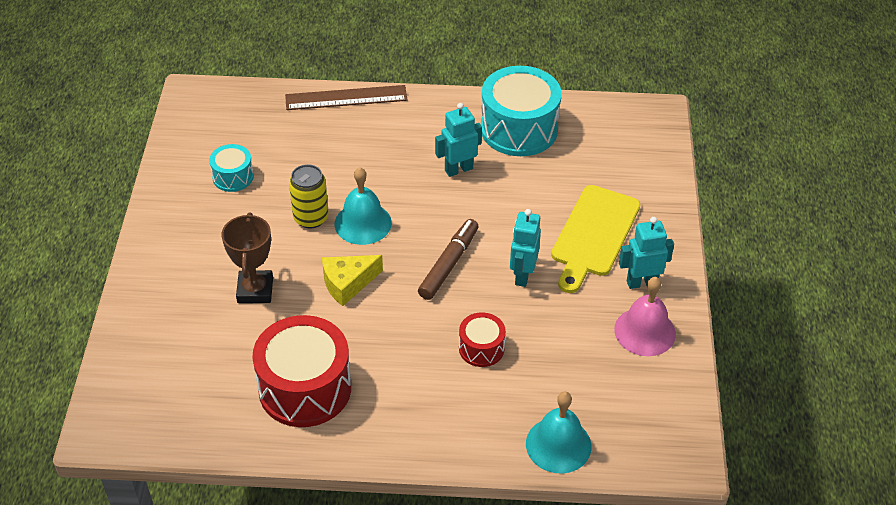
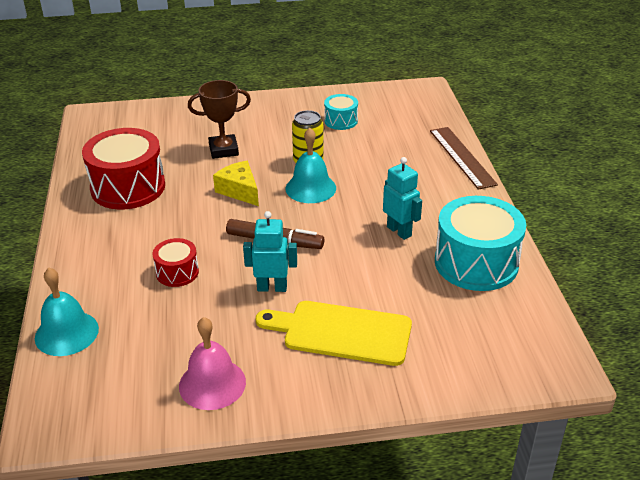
camera: 80 degrees right, 10 degrees down
turquoise robot [619,217,674,289] -> none

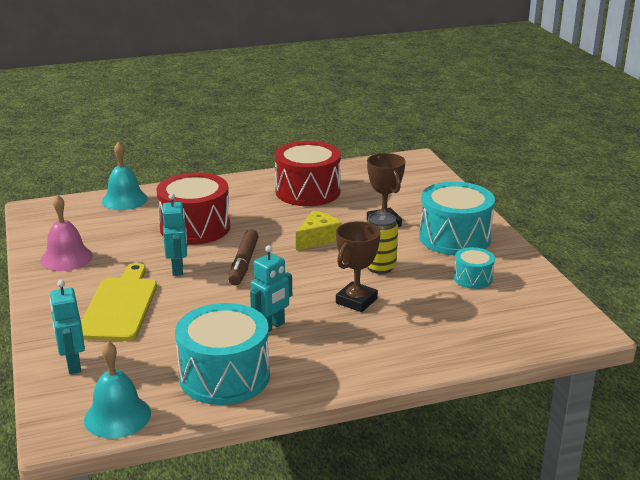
camera: 80 degrees right, 10 degrees down
red drum [152,238,199,287] -> red drum [156,173,230,245], size x1.97
turquoise bell [286,128,336,203] -> turquoise bell moved to [84,341,151,439]
brown ruler [430,127,498,190] -> none
none -> turquoise robot [50,280,85,374]
none -> brown trophy [336,221,380,312]
none -> turquoise drum [419,182,495,255]

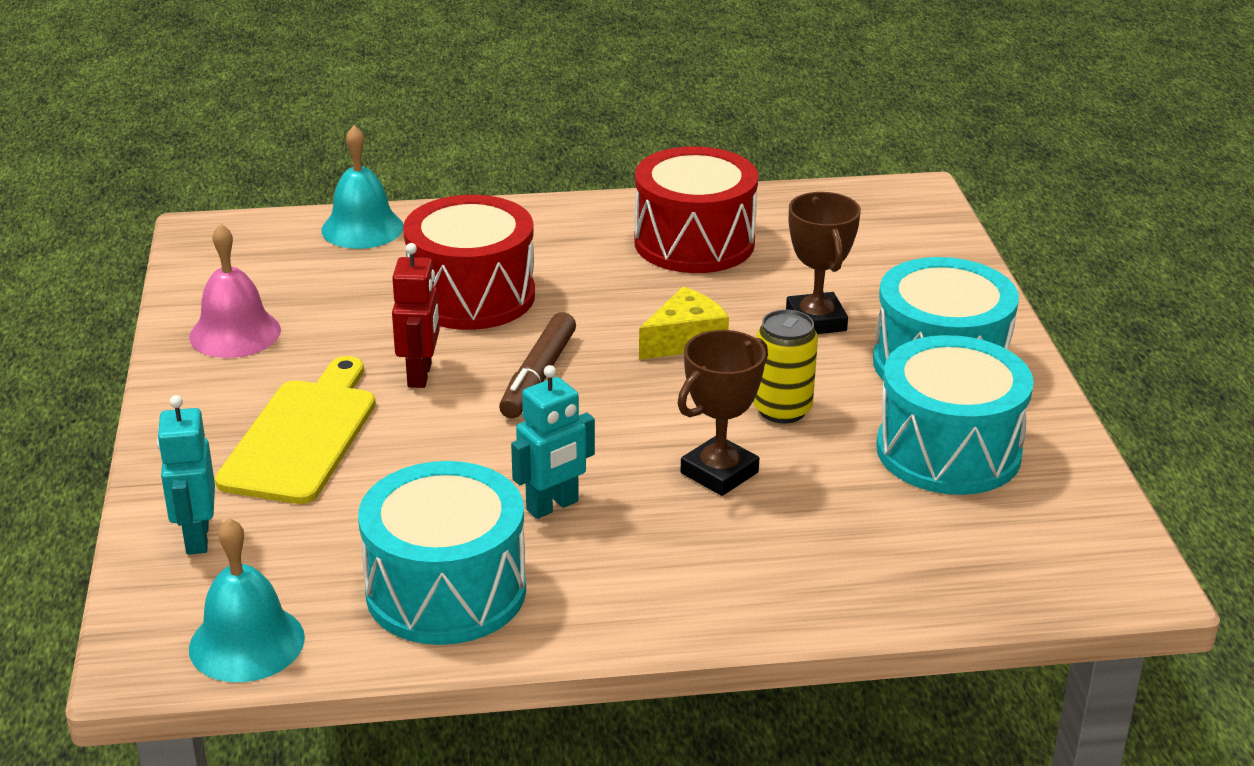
camera: 10 degrees right, 5 degrees up
turquoise robot [163,193,187,276] -> red robot [392,243,440,388]
turquoise drum [453,247,495,289] -> turquoise drum [876,335,1034,495], size x1.97

